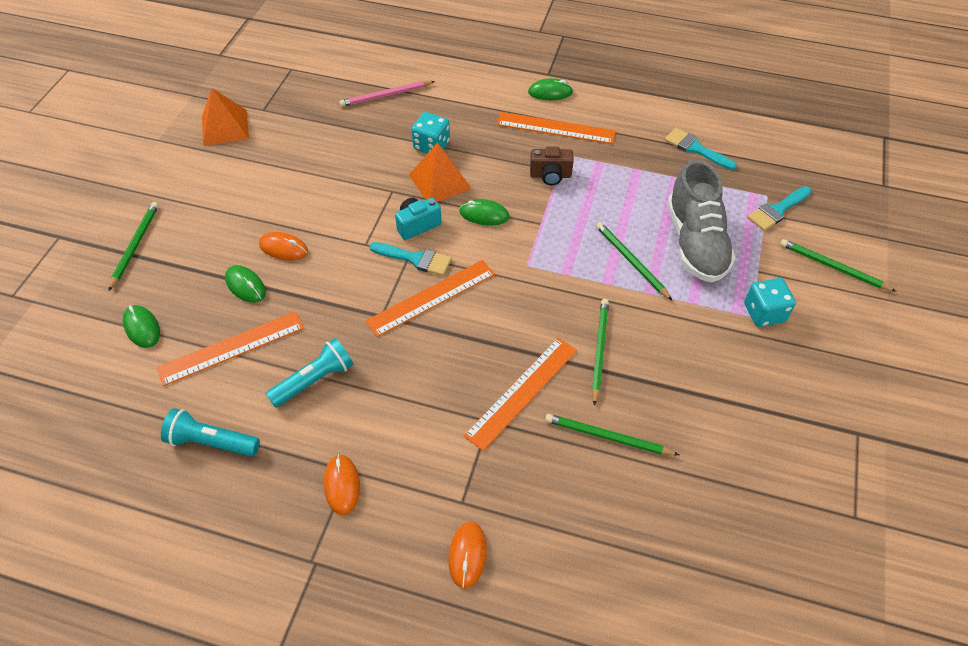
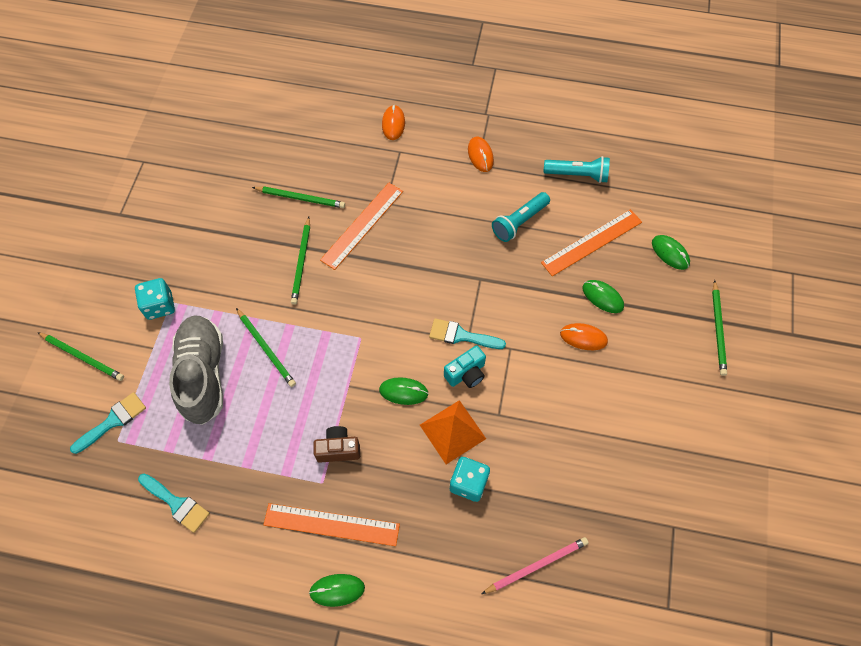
camera: 175 degrees right, 10 degrees up
orange pyramid [202,88,249,146] -> none
orange ruler [366,260,495,337] -> none

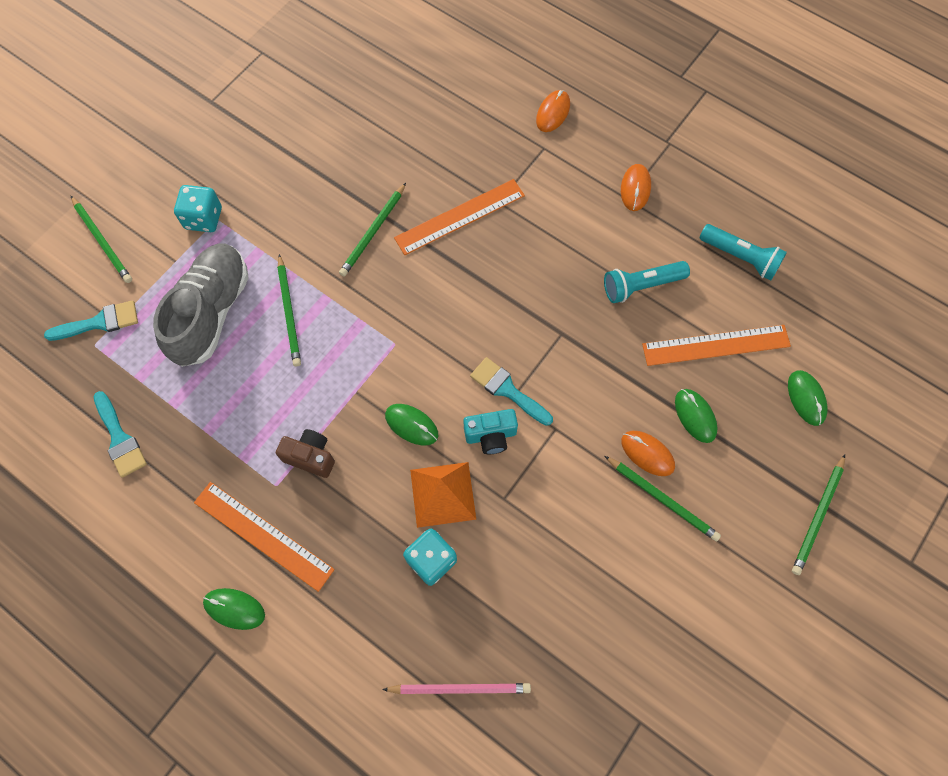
camera: 25 degrees right, 5 degrees up
green pencil [252,186,345,208] -> green pencil moved to [605,456,721,542]

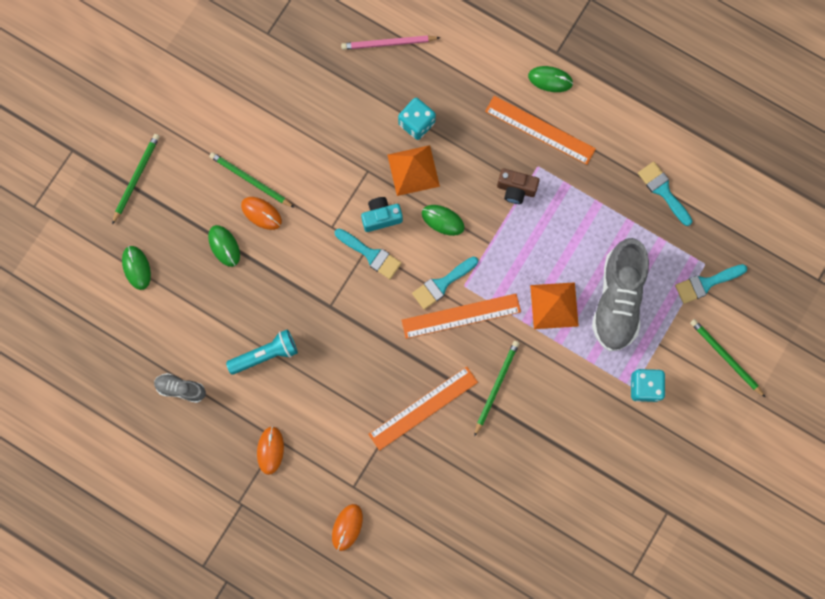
camera: 175 degrees right, 10 degrees up
green pencil [277,254,301,366] -> orange pyramid [530,282,579,329]
orange ruler [642,325,791,366] -> orange ruler moved to [401,294,521,339]
turquoise flashlight [699,224,787,281] -> grey shoe [154,373,206,403]
none -> turquoise brush [412,257,478,310]

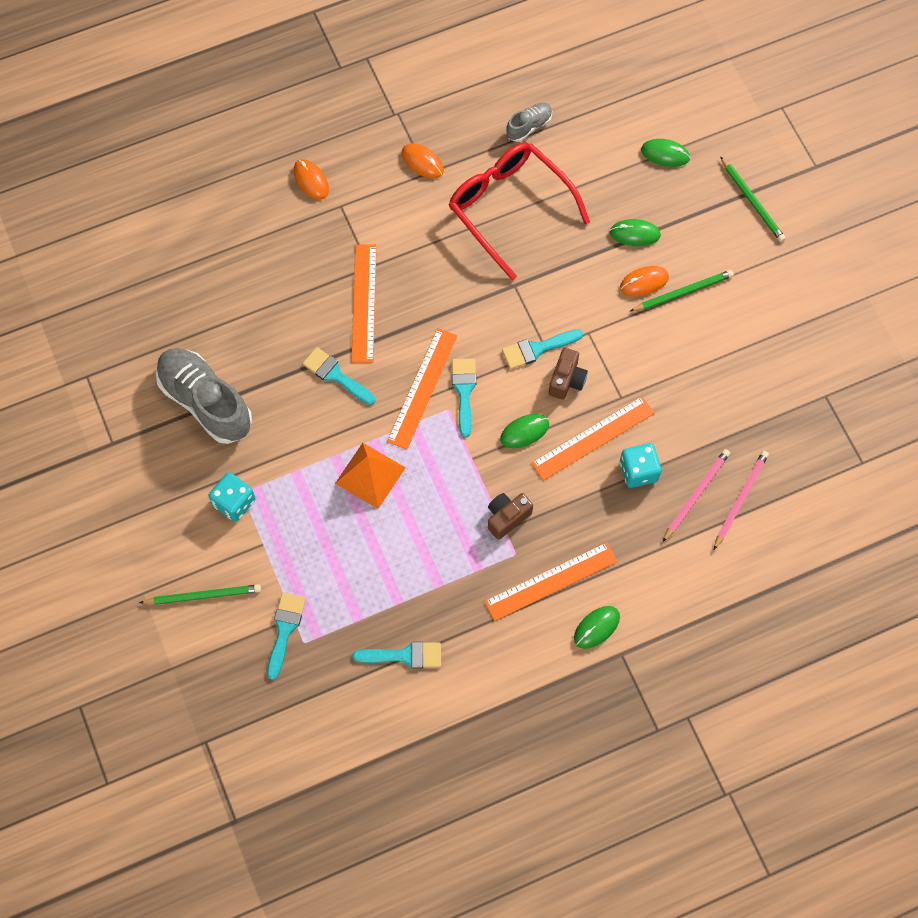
camera: 125 degrees right, 10 degrees down
turquoise flashlight [226,329,298,375] -> red glasses [449,142,590,281]
turquoise camera [361,197,403,232] -> brown camera [549,348,588,400]
orange pyramid [387,145,440,196] -> orange ruler [531,396,655,481]
green pencil [474,341,519,437] -> turquoise brush [303,347,375,405]
grey shoe [592,238,649,351] -> grey shoe moved to [156,348,252,444]
none -> pink pencil [663,449,730,542]

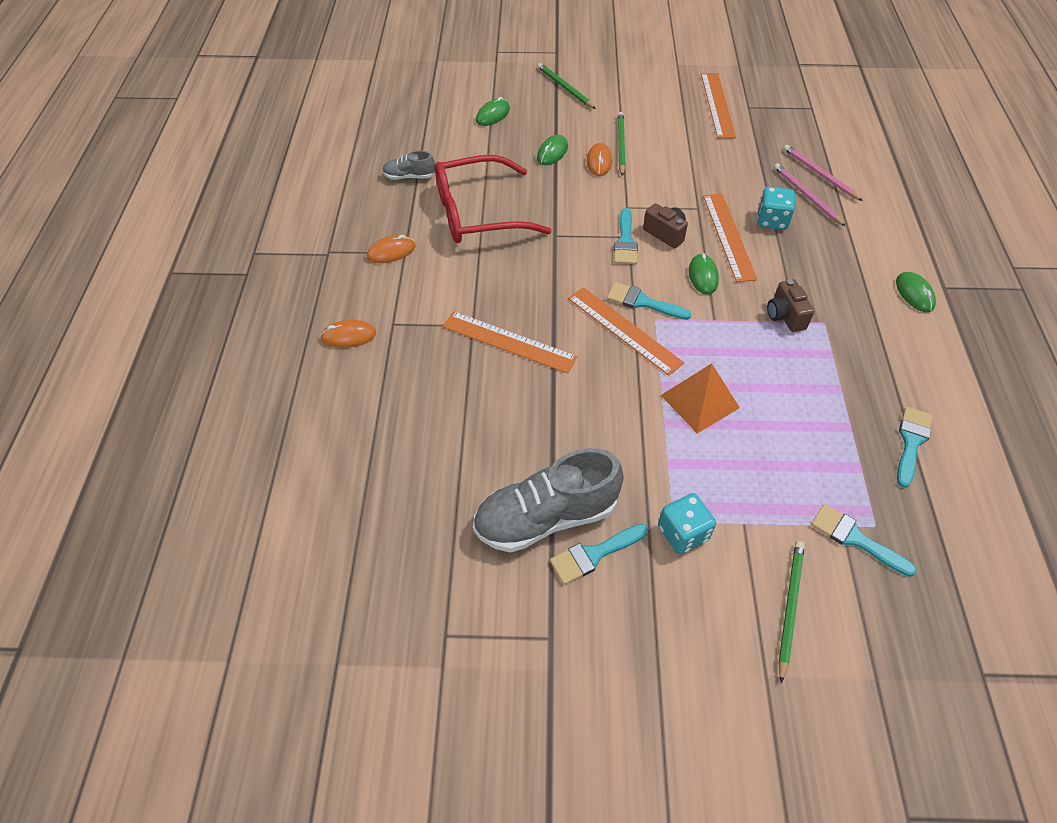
camera: 65 degrees left, 15 degrees down
turquoise brush [303,347,375,405] -> turquoise brush moved to [550,524,648,585]
orange ruler [484,542,618,621] -> orange ruler moved to [701,73,736,138]
grey shoe [506,103,552,142] -> grey shoe turned 75 degrees counterclockwise [382,151,435,180]
green pencil [720,156,786,242] -> green pencil turned 120 degrees counterclockwise [538,63,596,109]

